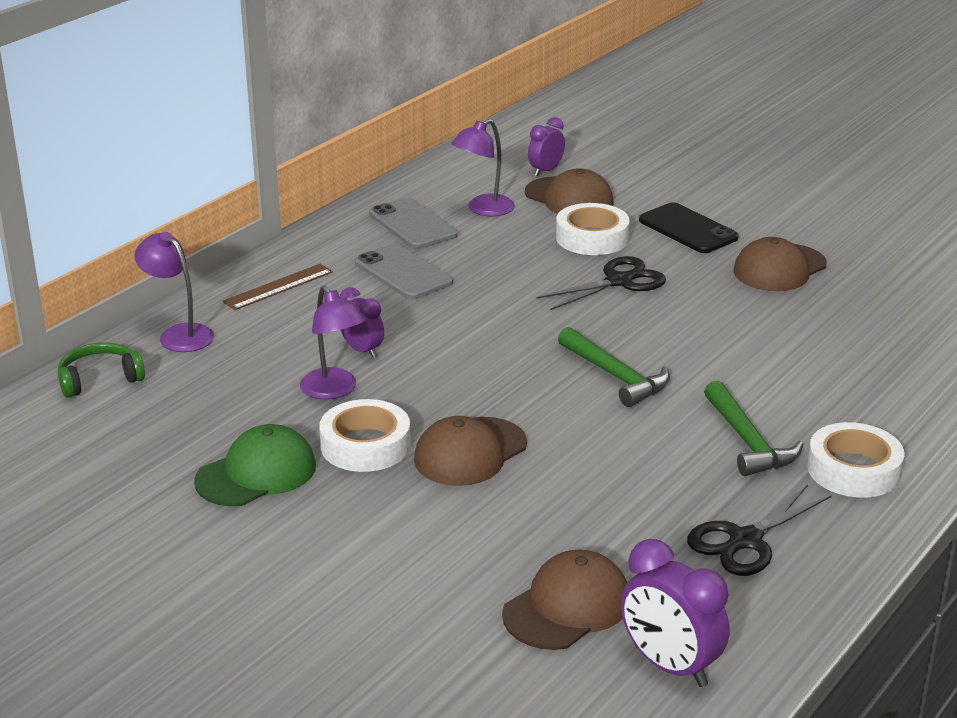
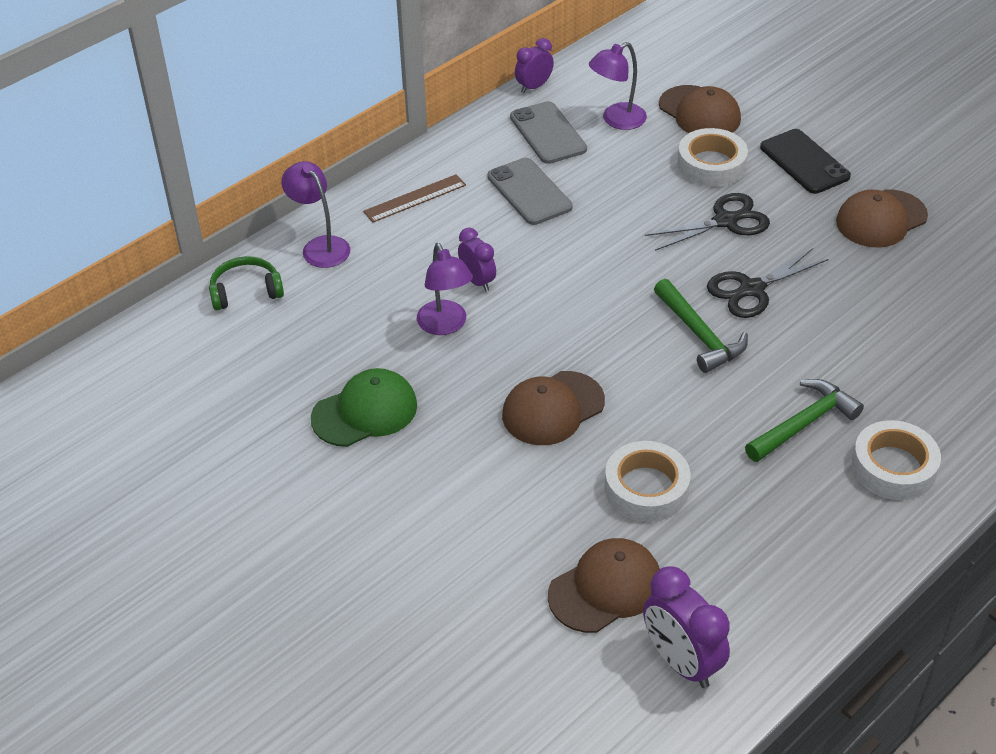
camera: 10 degrees right, 15 degrees up
white tape [319,399,411,472] -> white tape moved to [605,441,691,522]
purple clock [528,117,565,176] -> purple clock moved to [515,38,554,93]
black scissors [687,485,832,576] -> black scissors moved to [707,248,829,318]
green hammer [704,381,803,476] -> green hammer turned 120 degrees counterclockwise [745,379,864,462]

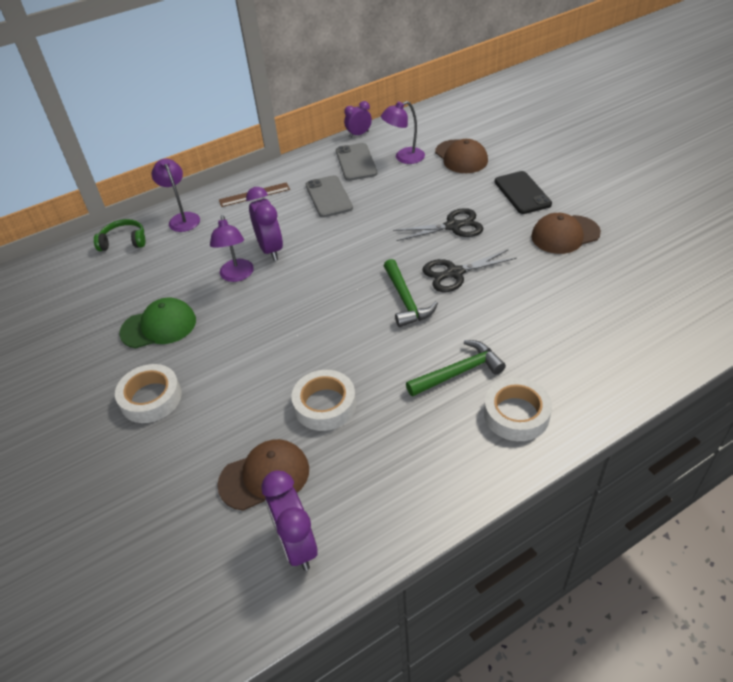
camera: 15 degrees right, 0 degrees up
purple clock [458,228,496,292] -> purple clock [246,187,283,261], size x1.60
brown cap [502,371,605,445] -> none
white tape [677,128,748,187] -> white tape moved to [115,364,182,423]

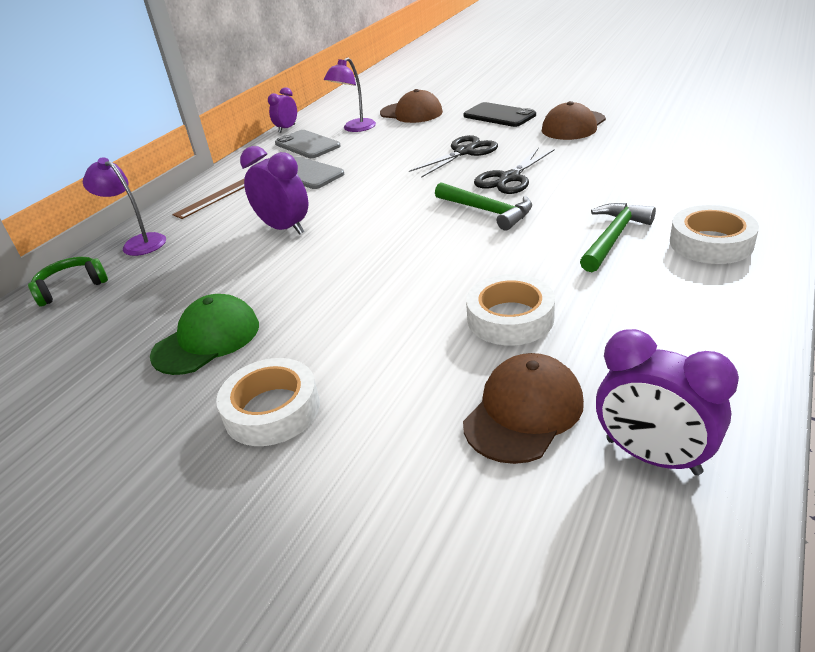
camera: 30 degrees left, 10 degrees down
purple lamp [210,215,254,282] -> none

